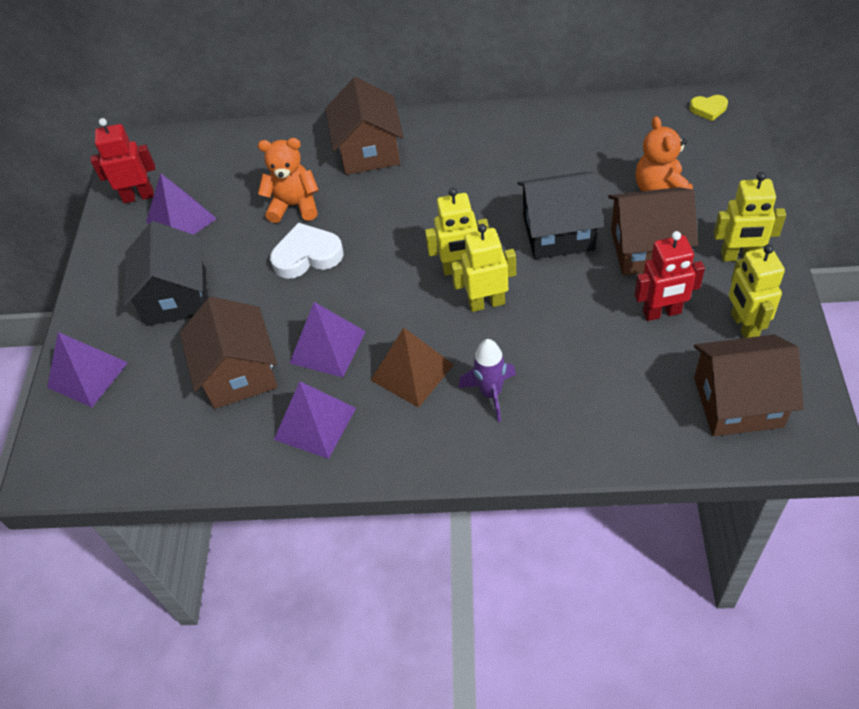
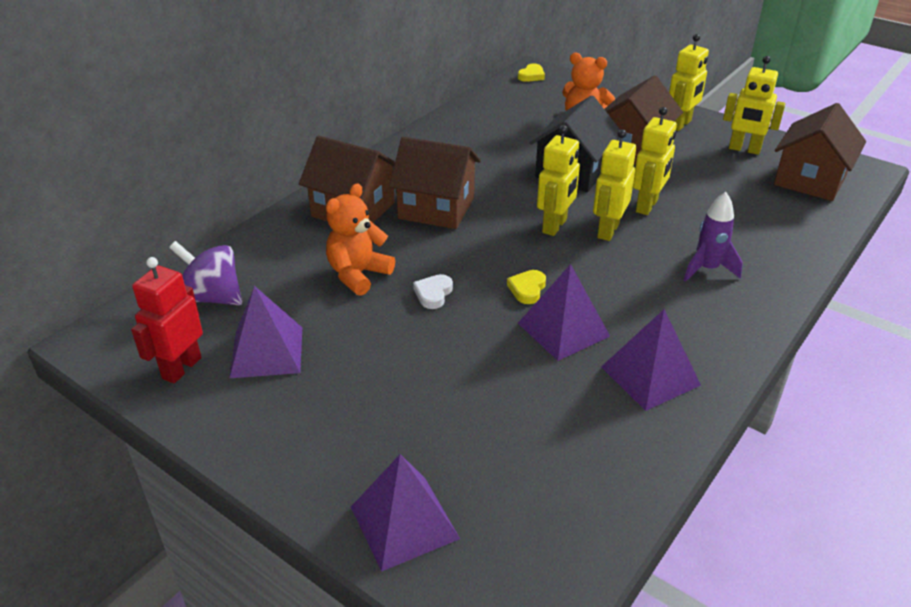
camera: 60 degrees left, 15 degrees down
black house [123,221,207,326] -> none
brown house [180,297,278,409] -> brown house moved to [389,137,481,229]
white heart [270,223,344,279] -> white heart [413,274,453,309], size x0.55
brown pyramid [371,328,454,408] -> none
red robot [634,231,705,321] -> none
none -> purple spinning top [169,241,242,305]
none -> yellow heart [507,270,546,304]
none -> yellow robot [633,107,677,215]

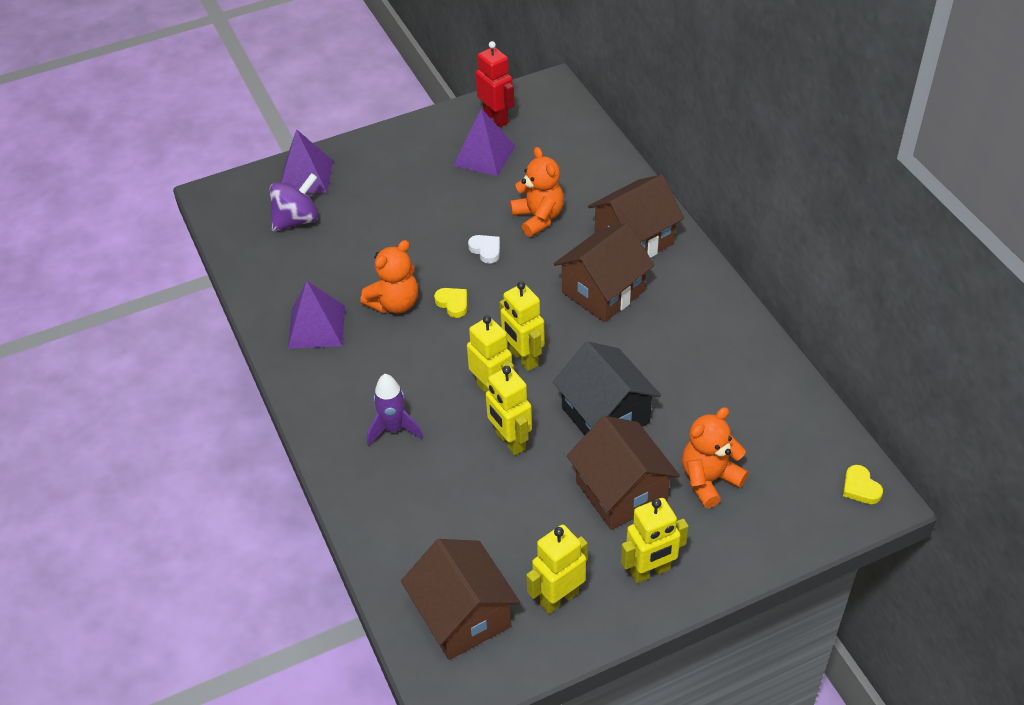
camera: 120 degrees right, 10 degrees up
purple spinning top [169,241,242,305] -> purple spinning top moved to [270,173,318,232]
purple pyramid [518,264,610,361] -> orange teddy bear [360,240,418,314]
yellow robot [669,34,709,131] -> yellow robot turned 90 degrees counterclockwise [621,498,689,583]

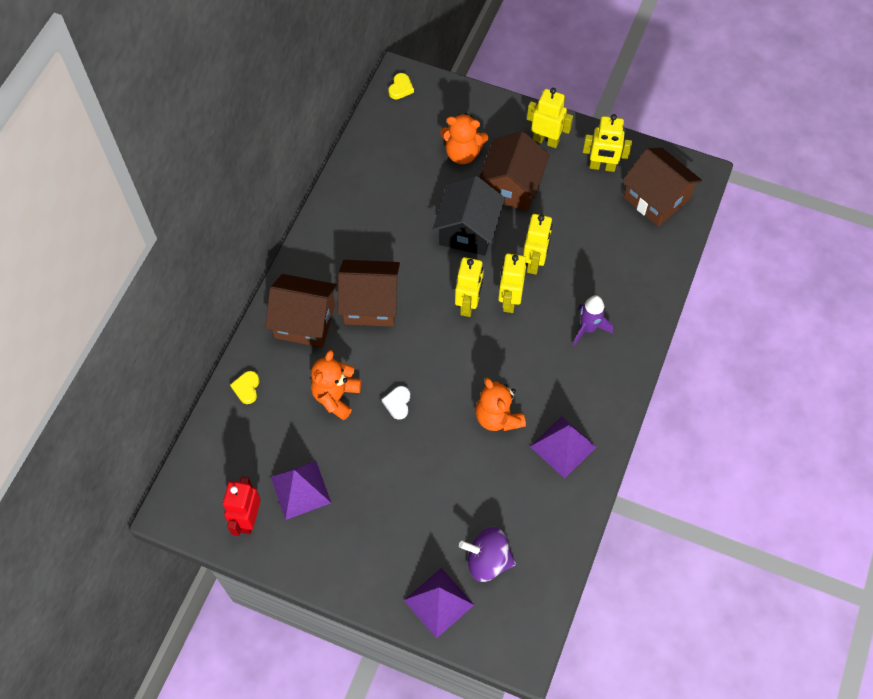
camera: 135 degrees left, 15 degrees up
orange teddy bear [360,240,418,314] -> orange teddy bear turned 120 degrees counterclockwise [475,378,526,431]
brown house [401,539,520,660] -> brown house turned 60 degrees counterclockwise [622,148,702,227]
yellow heart [434,288,467,318] -> yellow heart moved to [230,371,259,404]

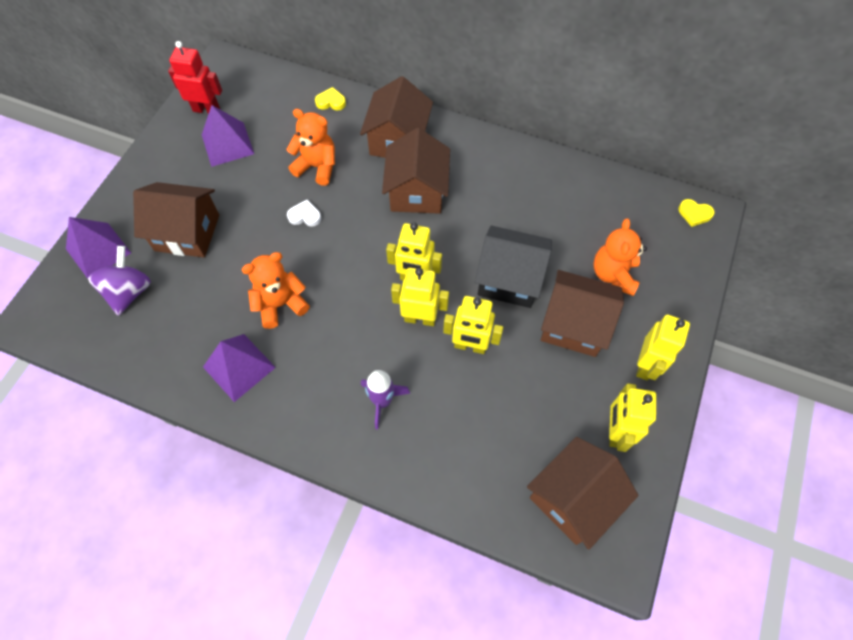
camera: 90 degrees right, 0 degrees up
none -> brown house [133,182,219,258]

